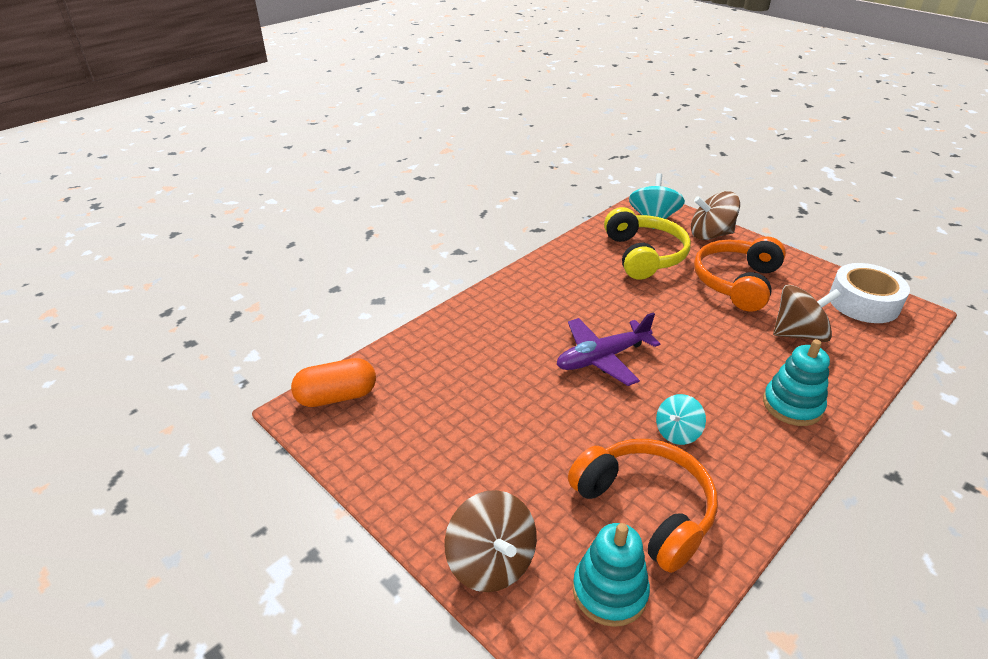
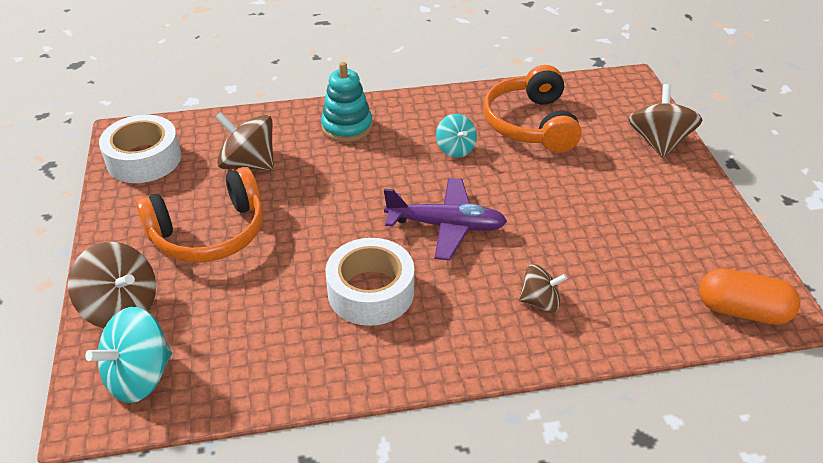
camera: 145 degrees left, 5 degrees up
turquoise stacking toy [573,523,650,627] -> none
yellow headphones [604,207,691,280] -> none
turquoise spinning top [656,394,706,445] -> turquoise spinning top turned 75 degrees clockwise [436,114,477,158]
none -> white tape [325,238,414,326]
none -> brown spinning top [519,264,567,313]

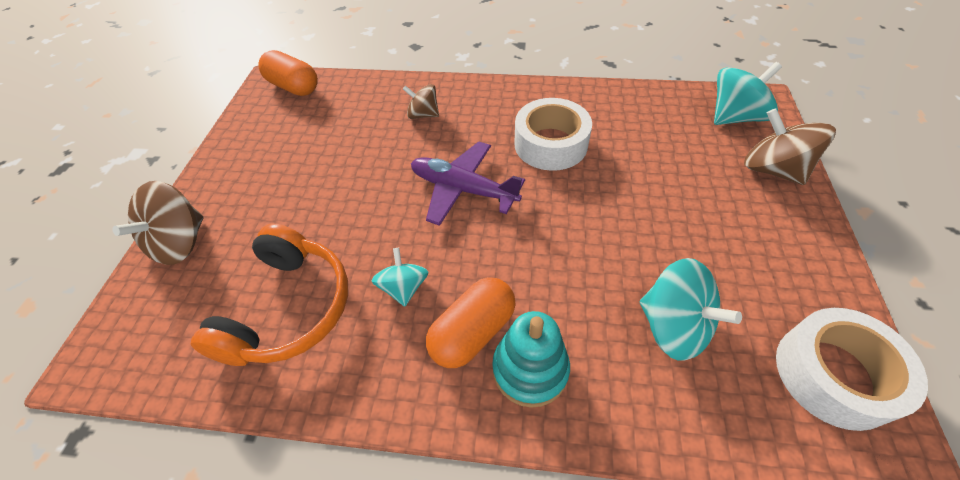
camera: 160 degrees left, 10 degrees up
orange headphones [136,167,264,263] -> none
brown spinning top [215,112,274,171] -> turquoise spinning top [640,258,742,361]
none -> orange capsule [426,277,516,368]

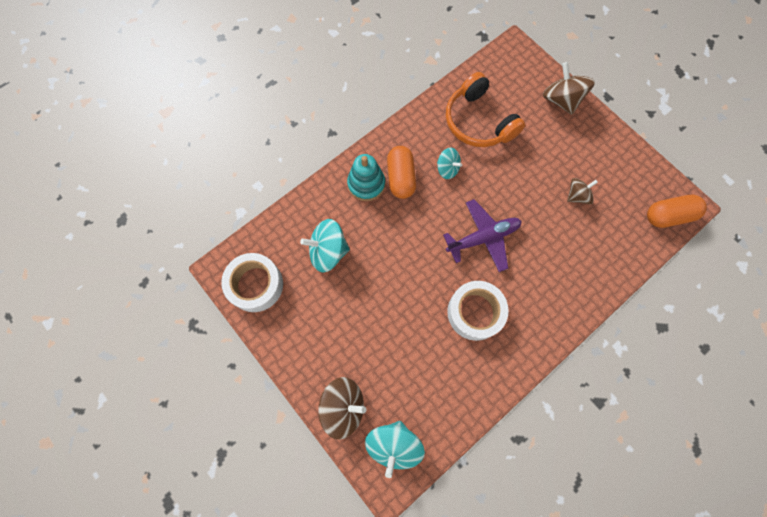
camera: 130 degrees right, 20 degrees up
brown spinning top [403,84,439,119] -> brown spinning top moved to [567,178,598,204]

